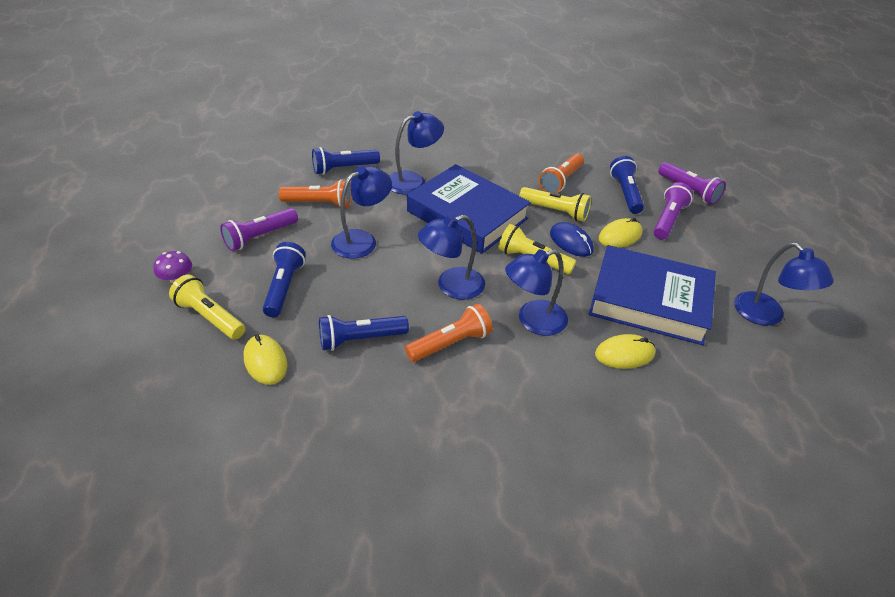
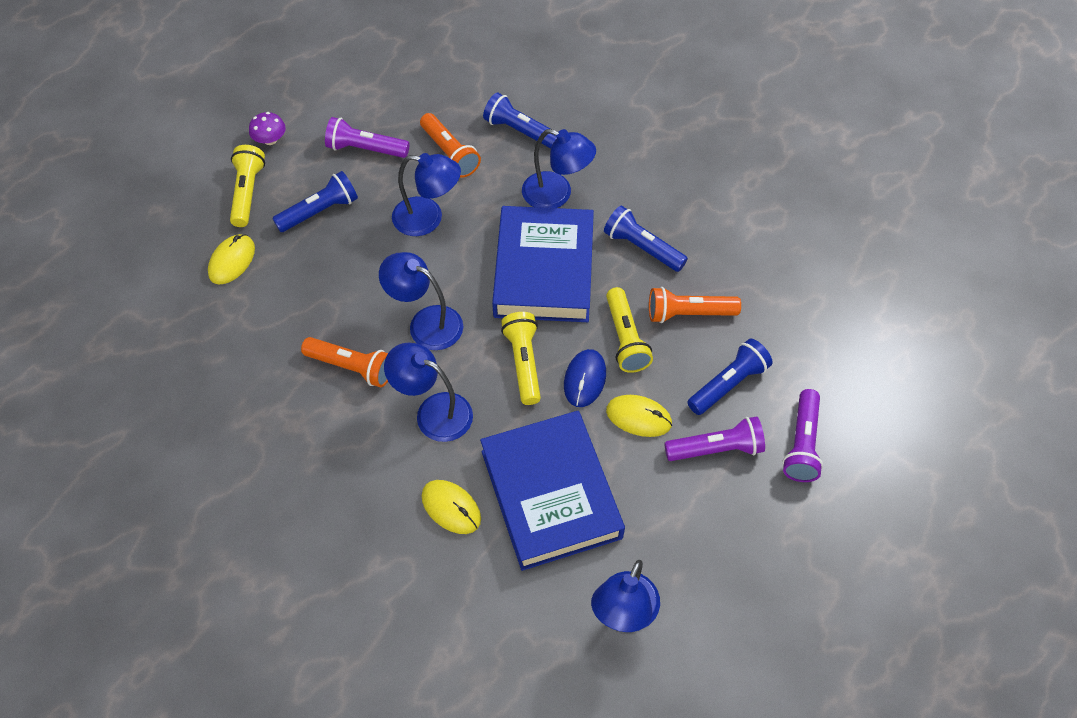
camera: 55 degrees right, 15 degrees up
blue flashlight [319,315,409,351] -> blue flashlight moved to [604,205,688,272]

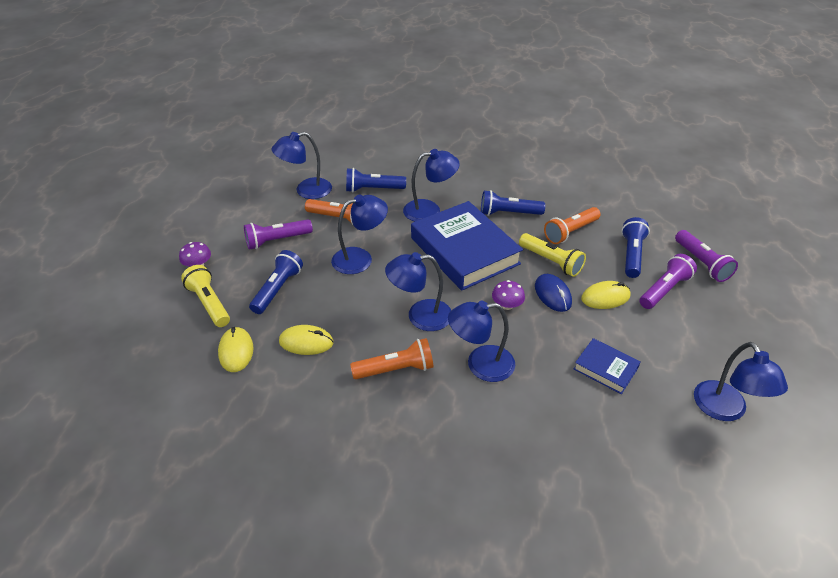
camera: 35 degrees left, 15 degrees down
yellow mouse [421,480,481,534] -> yellow mouse moved to [279,325,334,355]
blue book [480,411,625,571] -> blue book [574,338,641,394], size x0.47
yellow flashlight [501,312,541,405] -> purple mushroom [492,280,525,310]
none -> blue lamp [271,132,332,199]

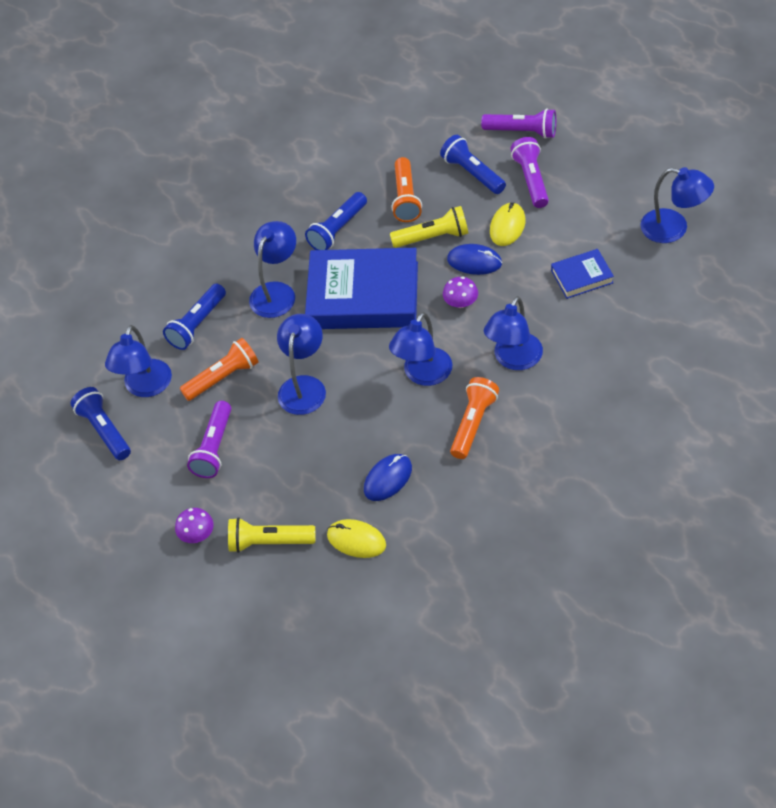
camera: 50 degrees left, 10 degrees up
blue flashlight [249,250,303,314] -> blue flashlight moved to [70,387,131,460]
yellow mouse [279,325,334,355] -> blue mouse [364,454,412,501]

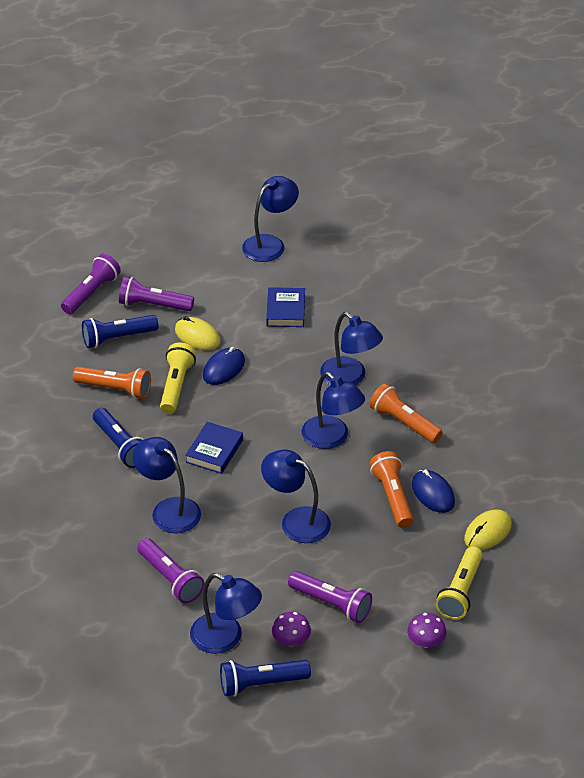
camera: 75 degrees left, 10 degrees down
blue flashlight [163,283,226,350] -> purple flashlight [137,538,204,603]
orange flashlight [180,338,258,401] -> orange flashlight moved to [369,451,413,528]
blue book [305,248,418,329] -> blue book [185,422,243,474], size x0.47
purple mushroom [443,277,478,308] -> purple mushroom moved to [272,612,311,647]

